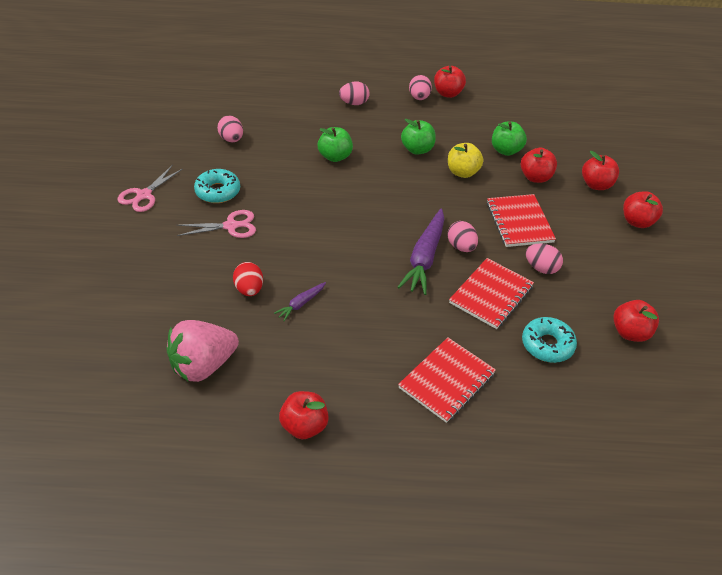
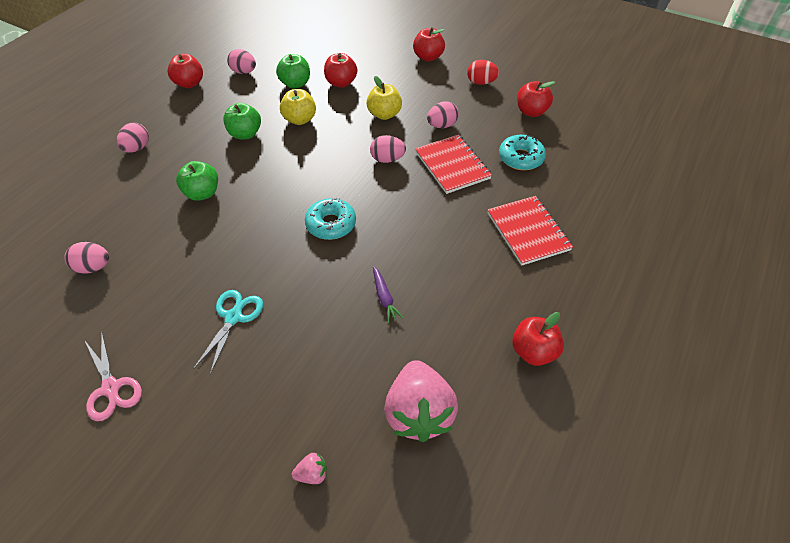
camera: 60 degrees left, 5 degrees up
pink scissors [177,210,256,238] -> turquoise scissors [193,290,263,375]
turquoise donut [194,169,240,203] -> turquoise donut moved to [305,198,356,240]
red egg [233,262,263,296] -> red egg moved to [467,60,499,85]
purple carrot [398,208,444,295] -> none
pink egg [409,75,432,100] -> pink egg moved to [227,49,256,74]
red notebook [487,194,556,247] -> yellow apple [366,76,402,120]
red apple [582,151,619,190] -> none
none -> pink strawberry [292,453,327,484]

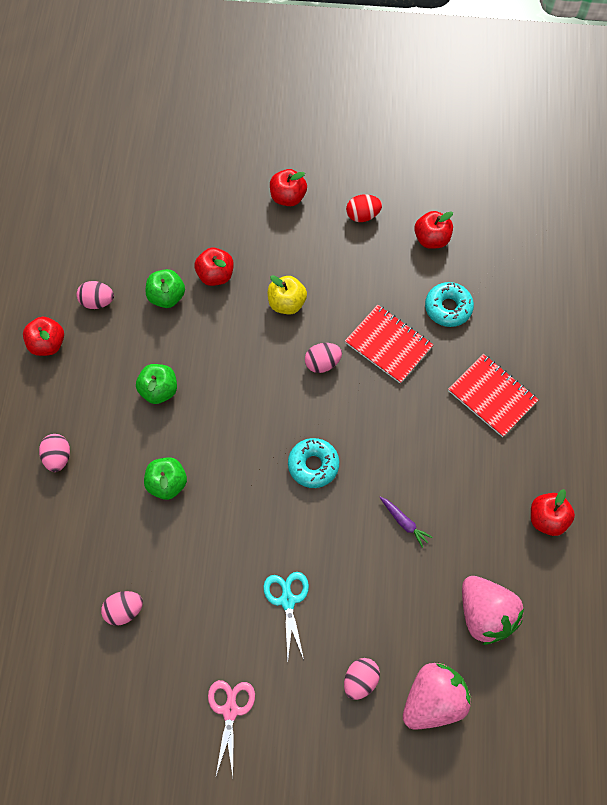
camera: 25 degrees left, 15 degrees up
pink scissors [85,331,142,421] -> pink scissors turned 120 degrees counterclockwise [208,680,255,776]
yellow apple [280,89,316,125] -> none
pink strawberry [292,453,327,484] -> pink strawberry [403,663,471,730], size x2.48
pink egg [427,101,459,128] -> pink egg moved to [344,658,380,700]

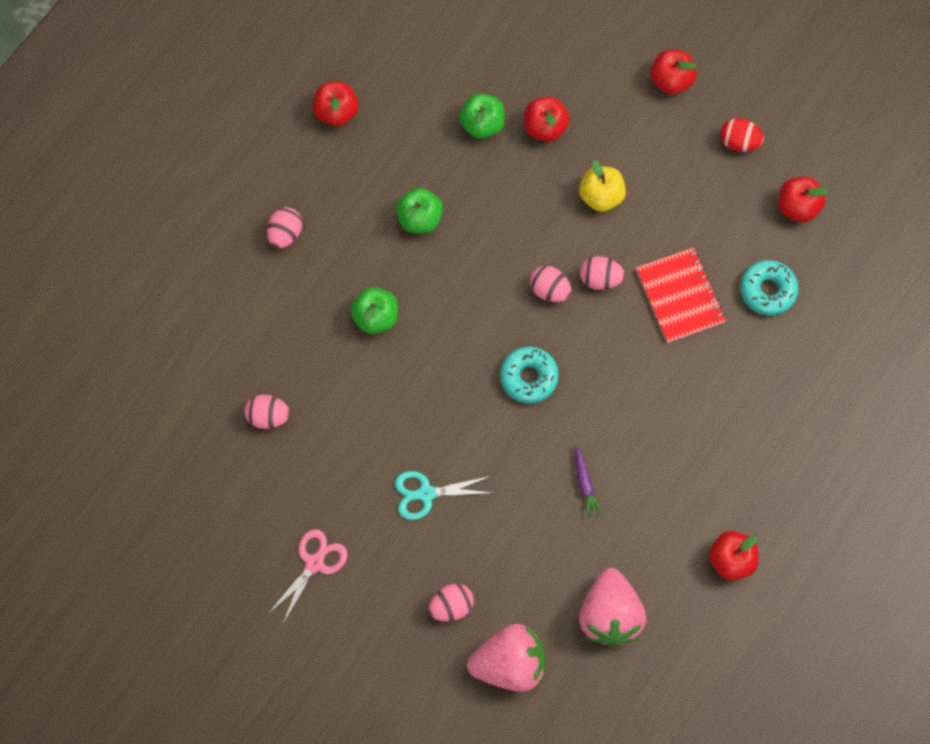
camera: 30 degrees right, 5 degrees up
pink egg [76,281,114,309] -> pink egg moved to [530,266,571,302]
turquoise scissors [263,572,309,660] -> turquoise scissors turned 120 degrees counterclockwise [395,471,491,520]
red notebook [448,354,539,437] -> none

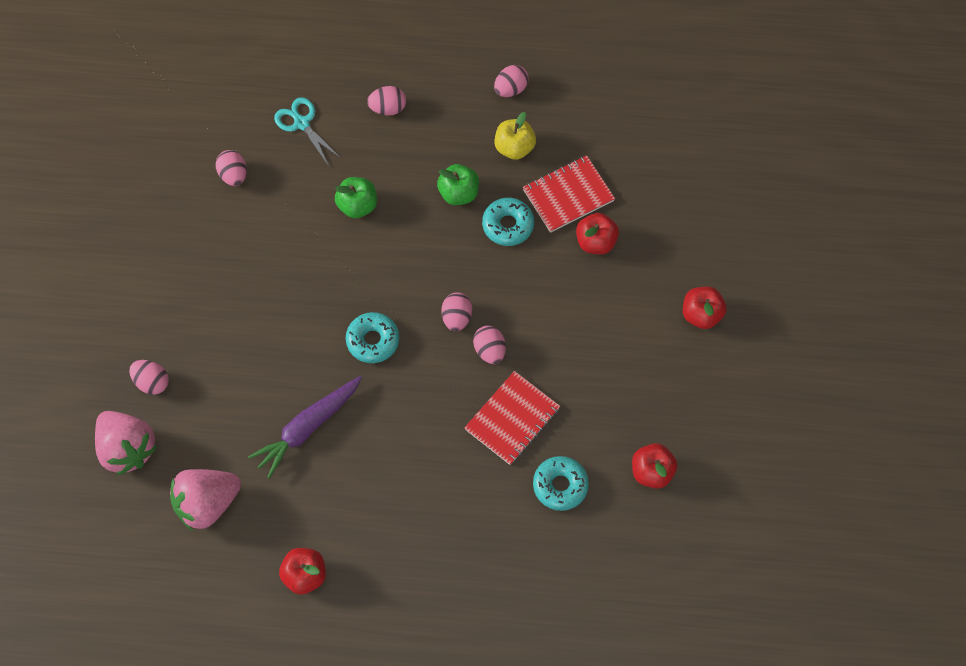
camera: 60 degrees right, 5 degrees down
pink scissors [268,529,348,623] -> none
red apple [313,81,358,126] -> pink egg [494,65,529,97]
turquoise scissors [395,471,491,520] -> turquoise scissors moved to [274,97,341,166]
green apple [459,93,505,139] -> red notebook [523,155,615,233]
purple carrot [574,444,603,517] -> purple carrot [248,376,362,479], size x2.00
yellow apple [579,160,626,212] -> yellow apple moved to [494,112,536,160]
red egg [720,118,764,152] -> none
none -> turquoise donut [482,198,534,246]

